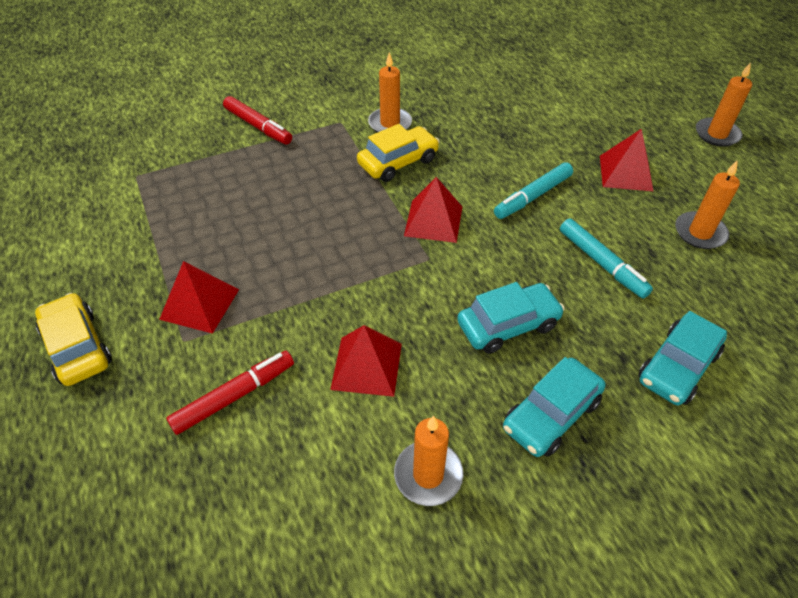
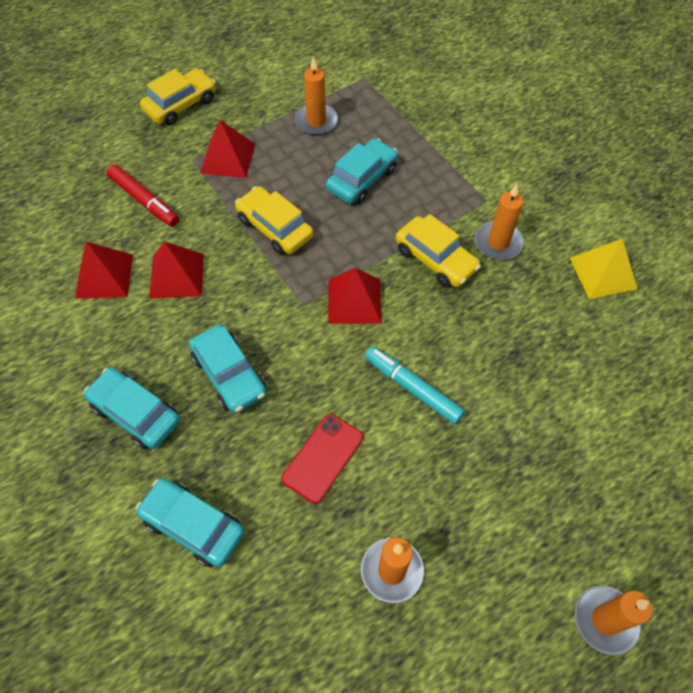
camera: 80 degrees right, 10 degrees up
red marker [223,96,292,144] -> none
orange candle [394,415,463,506] -> orange candle moved to [295,57,338,135]
turquoise marker [560,218,653,298] -> red phone [281,414,363,504]
red pyramid [600,129,654,192] -> red pyramid moved to [75,242,133,299]
none -> yellow car [235,186,314,255]
none -> turquoise car [326,138,398,204]
none -> yellow pyramid [570,239,637,299]

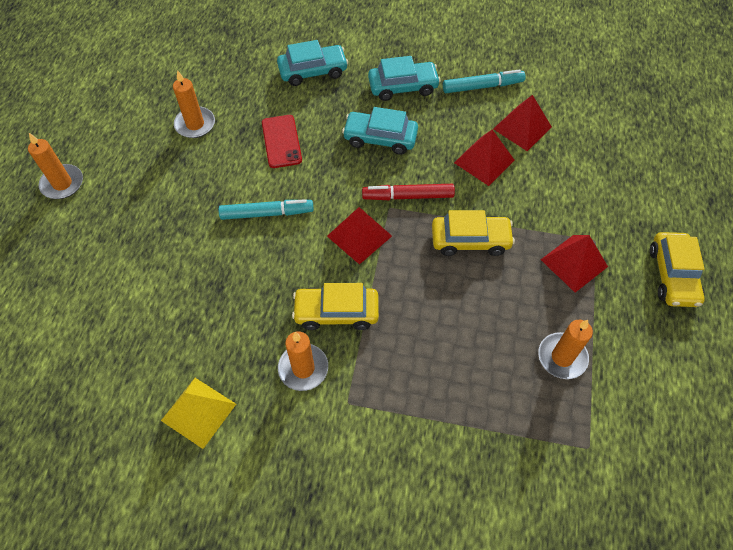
camera: 135 degrees right, 0 degrees up
red marker [107,165,179,227] -> red marker moved to [362,184,455,200]
turquoise car [326,138,398,204] -> none
none -> turquoise marker [443,69,525,93]

